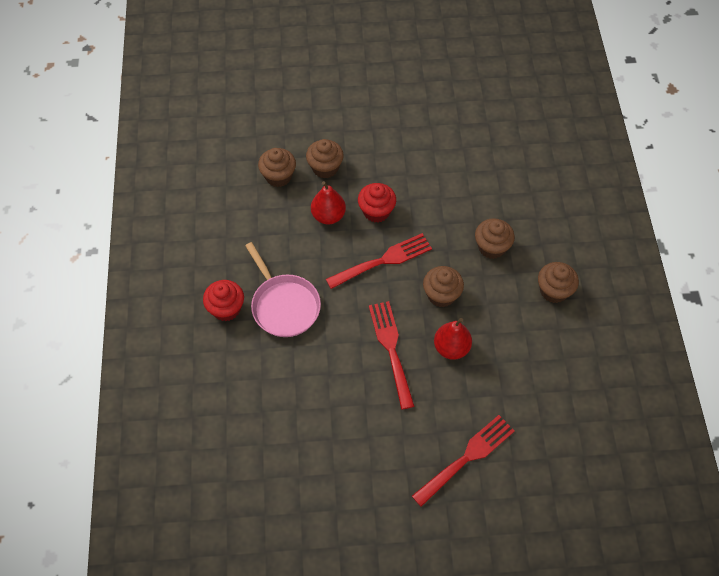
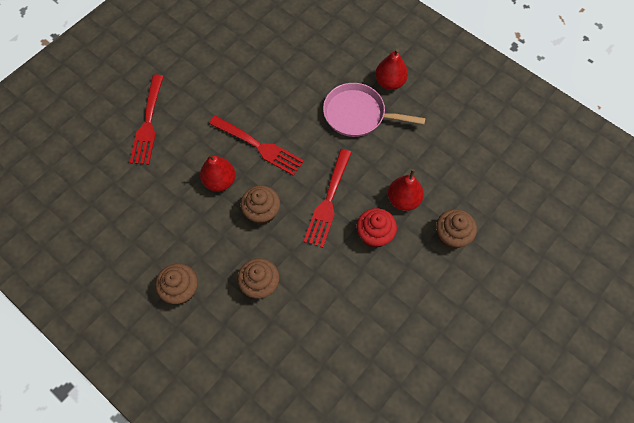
camera: 135 degrees right, 5 degrees up
red cupcake [203,280,244,321] -> red pear [375,48,408,90]
brown cupcake [258,148,296,187] -> none

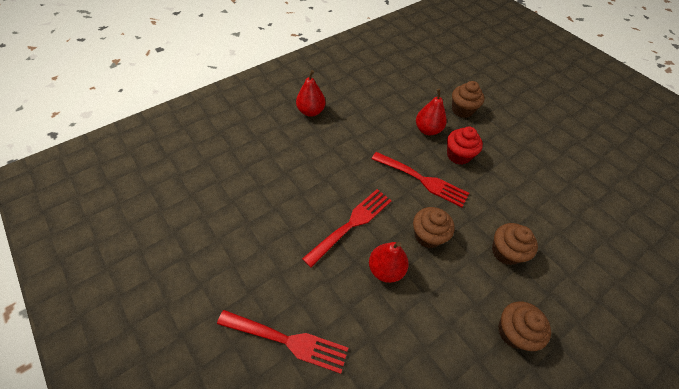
camera: 80 degrees left, 10 degrees down
pink pan [323,83,426,137] -> none

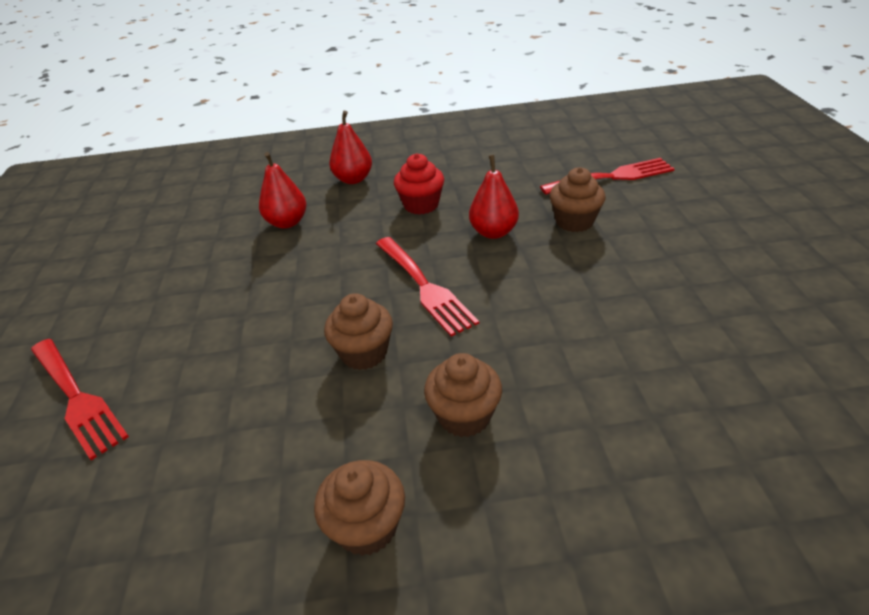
camera: 35 degrees right, 15 degrees down
red fork [302,189,392,267] -> red fork moved to [540,158,675,195]
red pear [369,242,409,283] -> red pear moved to [259,152,306,229]
red cupcake [447,127,483,165] -> red cupcake moved to [394,153,444,215]

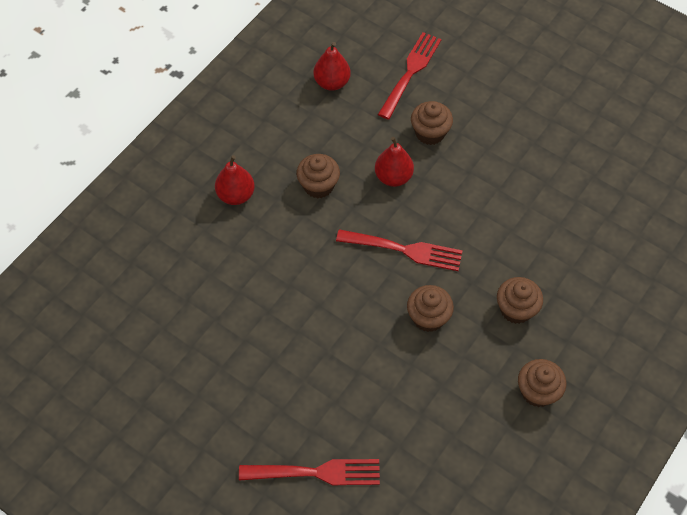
camera: 50 degrees left, 20 degrees up
red pear [259,152,306,229] -> red pear moved to [313,42,351,91]
red cupcake [394,153,444,215] -> brown cupcake [297,154,340,199]

